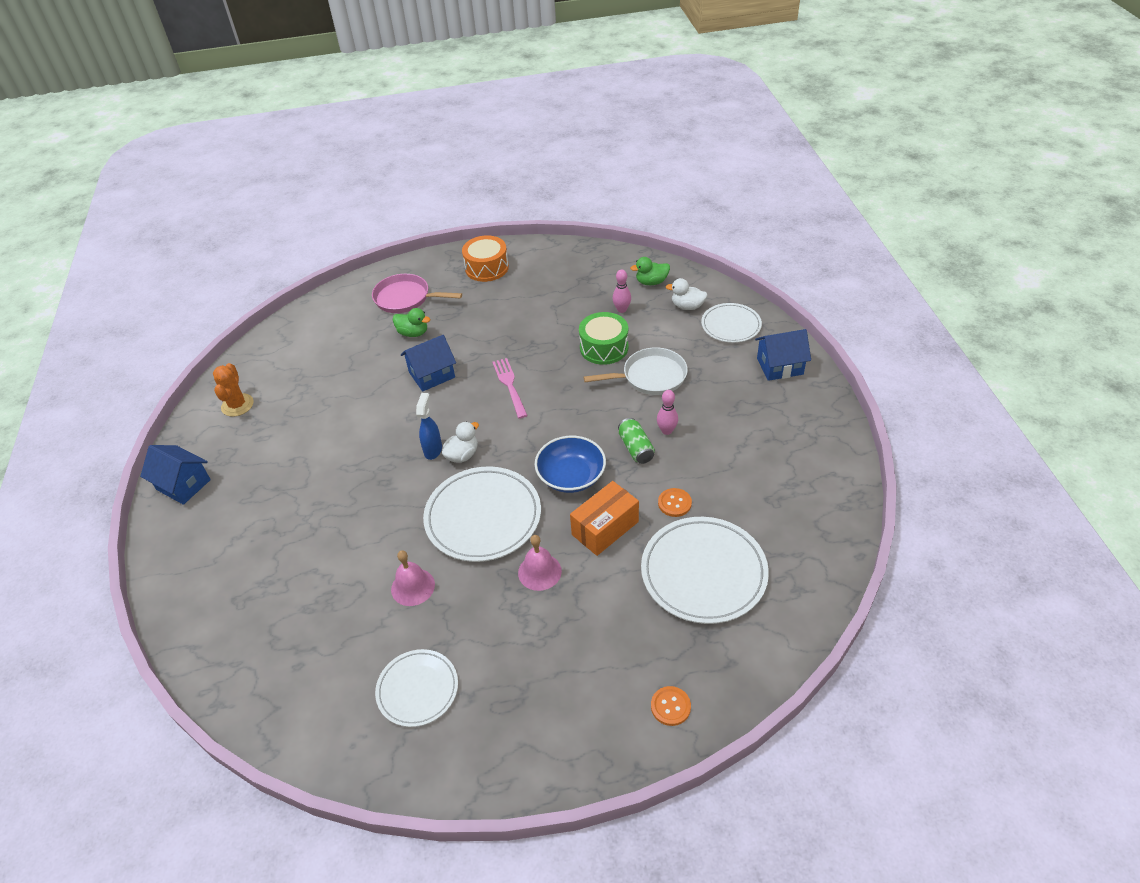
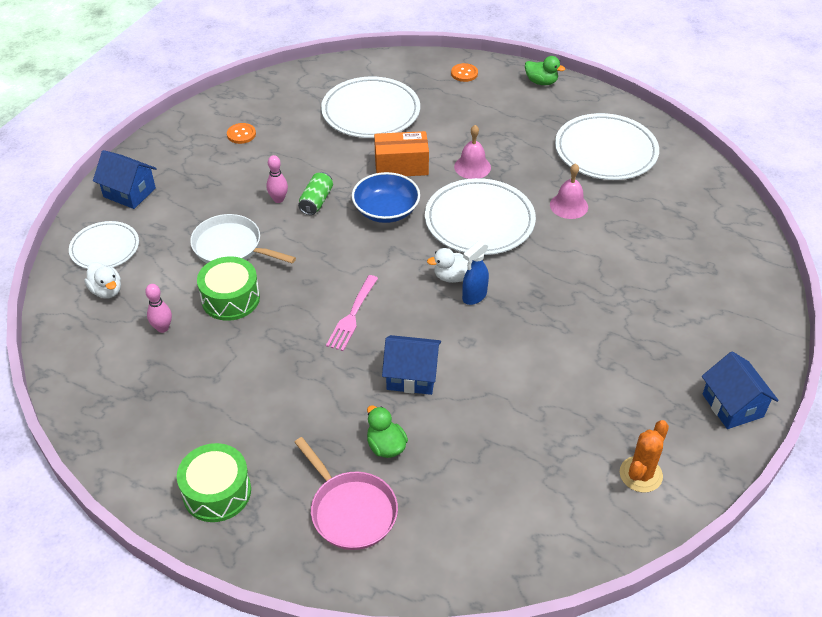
camera: 145 degrees left, 0 degrees up
white plate [375,649,458,727] -> white plate [555,113,659,180], size x1.65
orange drum [462,235,509,282] -> green drum [177,443,251,522]
green duck [630,257,670,285] -> green duck moved to [525,56,565,85]
orange button [658,488,692,517] -> orange button moved to [227,123,256,144]

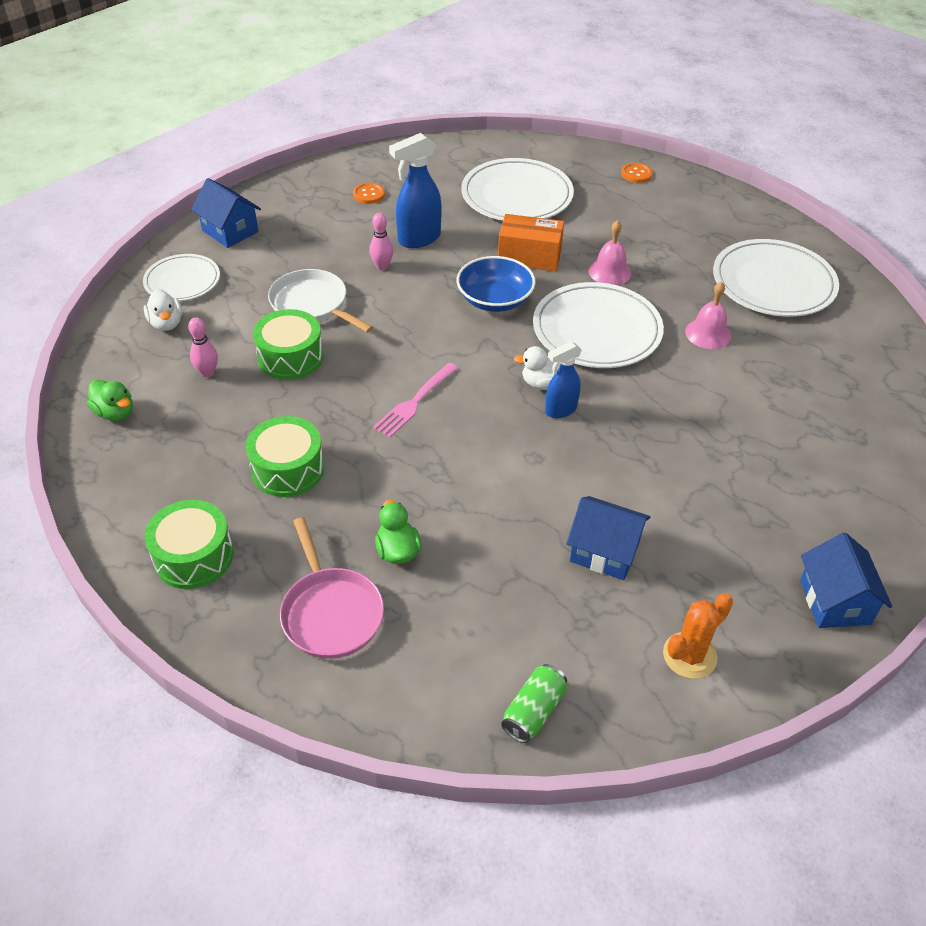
camera: 15 degrees right, 0 degrees up
green can [298,172,333,215] -> green can moved to [501,664,567,743]
blue house [382,335,441,395] -> blue house moved to [567,496,650,580]
green duck [525,56,565,85] -> green duck moved to [87,379,133,421]
none -> green drum [246,416,324,497]
none -> blue spray bottle [389,133,441,248]

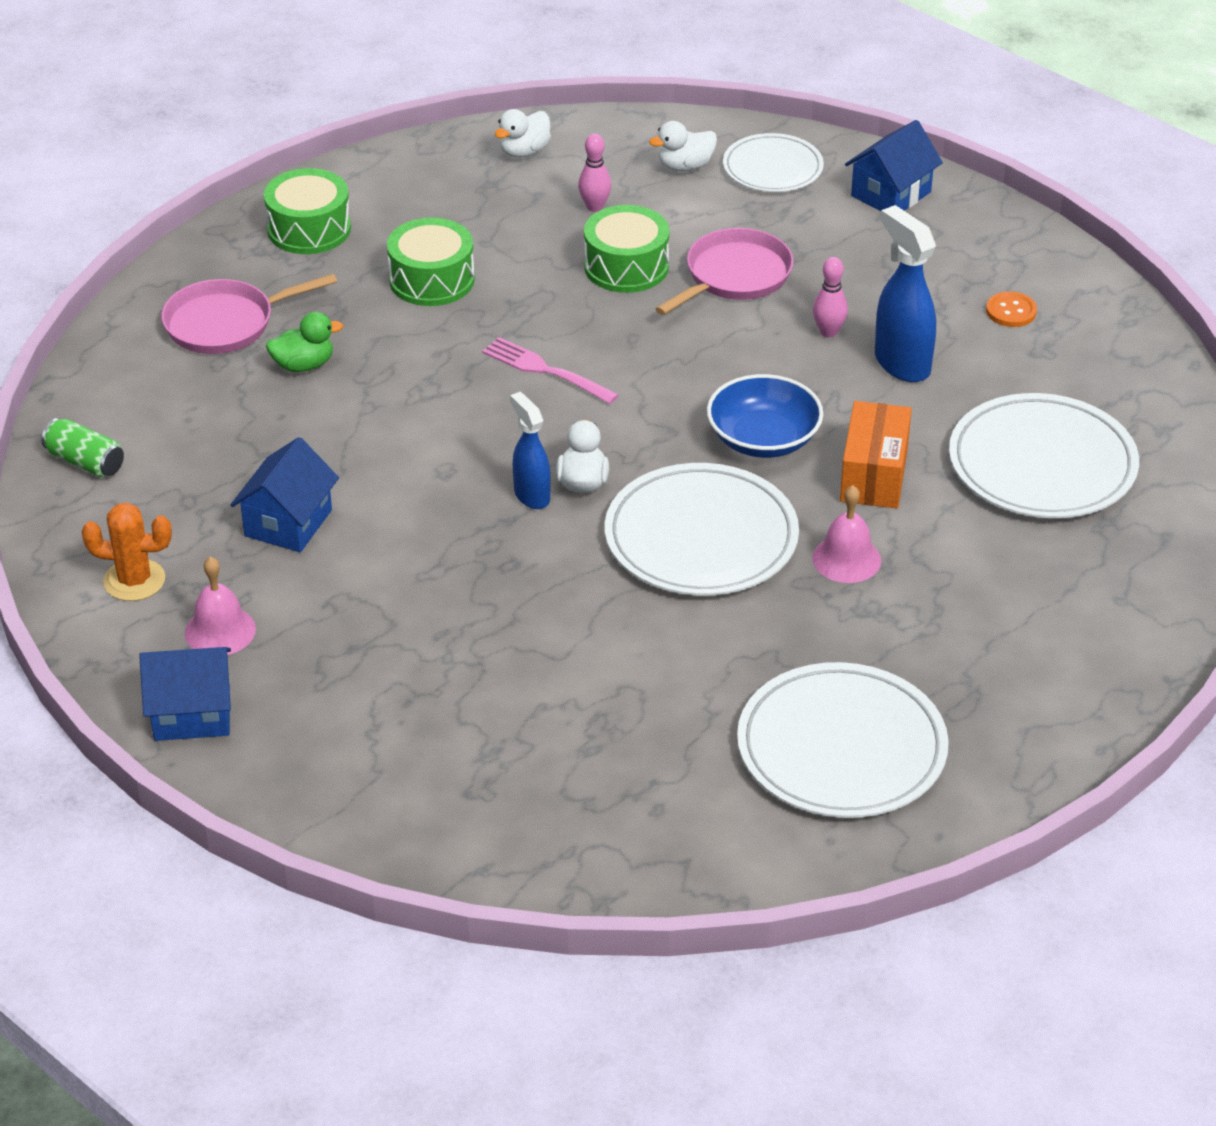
camera: 90 degrees right, 5 degrees down
green duck [87,379,133,421] -> white duck [495,109,551,158]
white pan [268,269,373,333] -> pink pan [655,228,794,315]
orange button [621,163,653,183] -> none
orange cactus [663,593,733,679] -> orange cactus turned 45 degrees counterclockwise [82,502,172,601]
pink bell [685,281,731,349] -> pink bell moved to [185,557,256,655]

